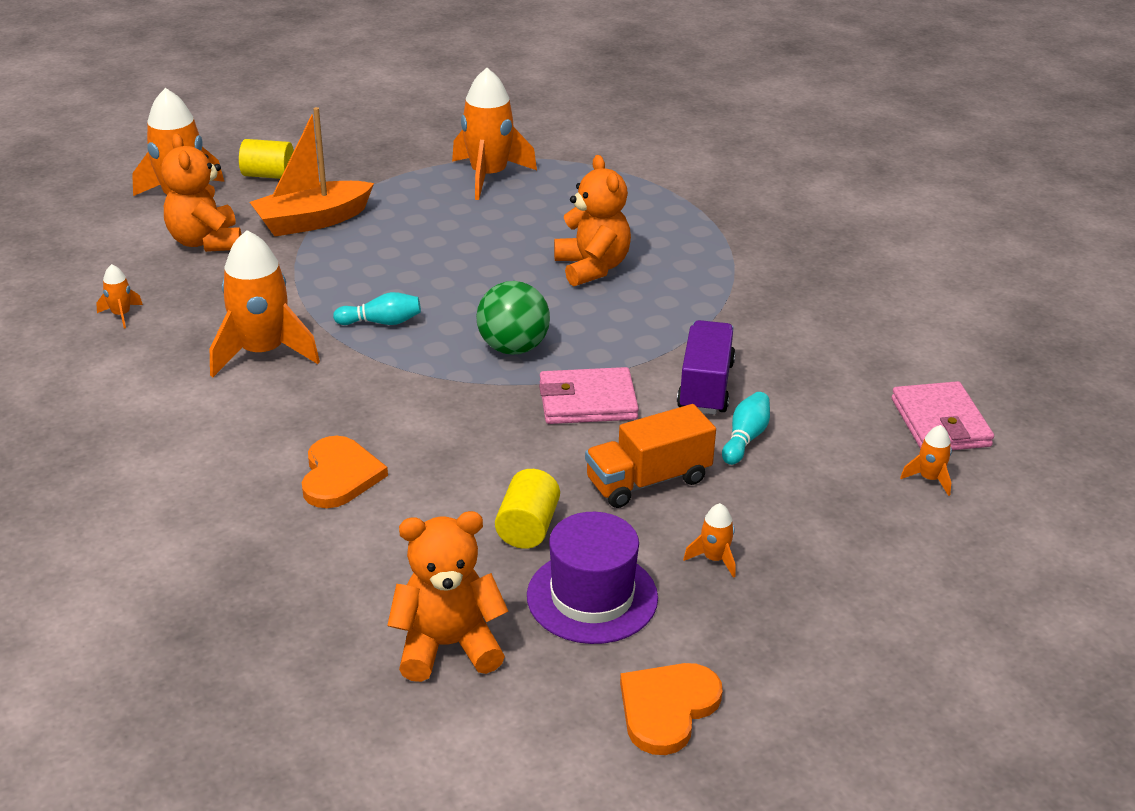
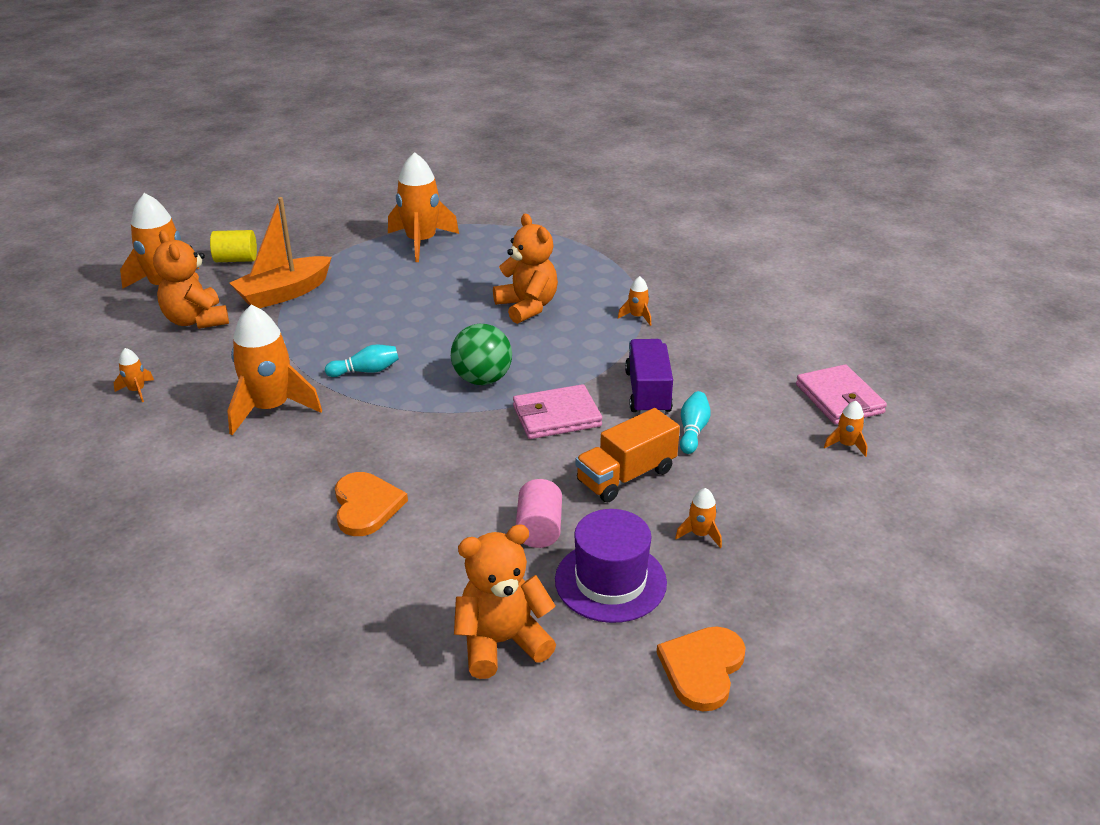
camera: 10 degrees left, 0 degrees up
yellow cylinder [495,469,560,549] -> pink cylinder [516,479,562,548]
none -> orange rocket [618,276,651,326]

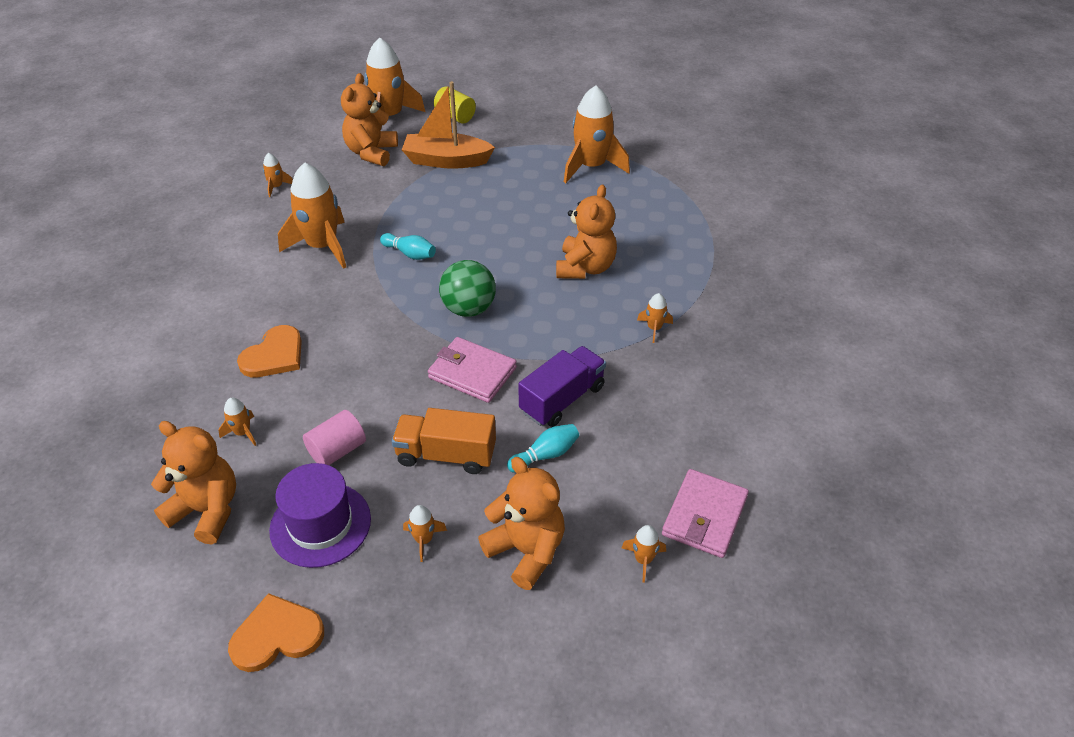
camera: 45 degrees right, 10 degrees up
none -> orange rocket [218,398,256,446]
none -> orange teddy bear [478,457,565,590]

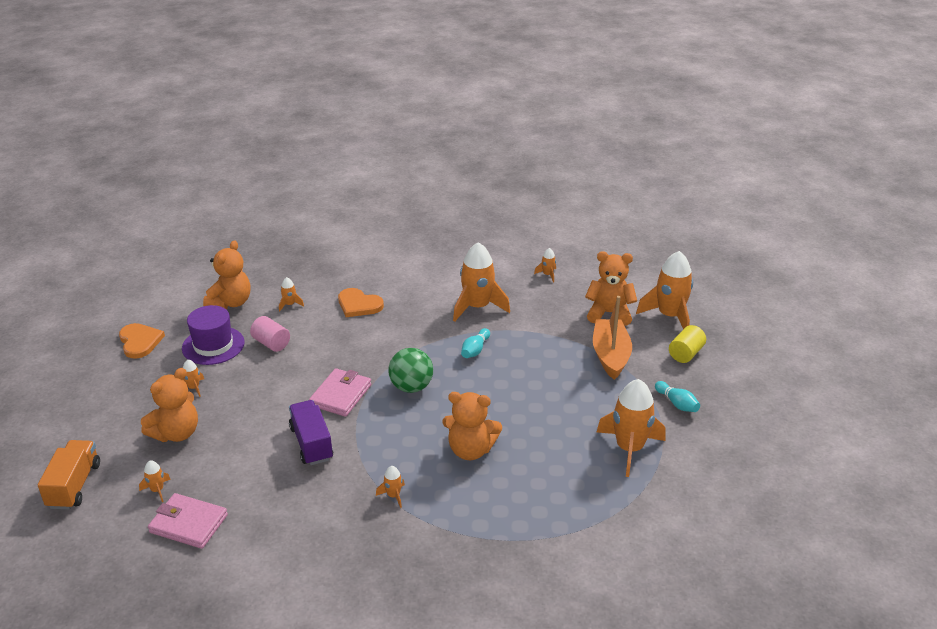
camera: 85 degrees right, 10 degrees down
orange truck [392,408,496,474] -> orange truck moved to [38,440,100,510]
turquoise bowling pin [507,424,580,473] -> turquoise bowling pin moved to [655,381,700,412]
purple truck [518,346,606,427] -> purple truck turned 150 degrees counterclockwise [289,400,333,465]

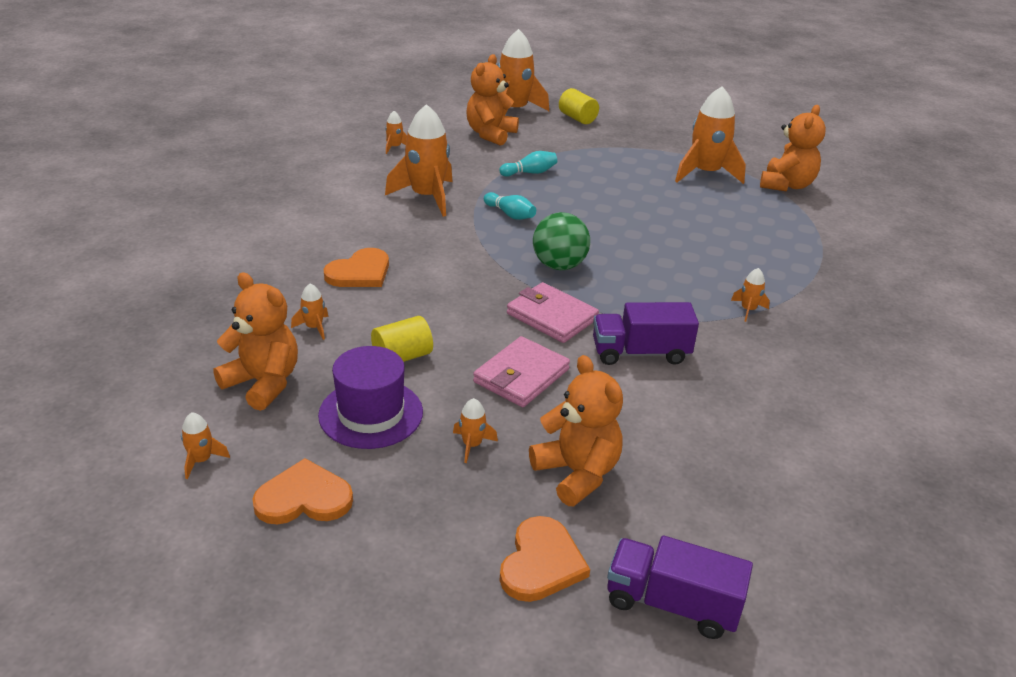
camera: 75 degrees left, 0 degrees up
orange truck [38,440,100,510] -> purple truck [607,536,753,639]
orange rocket [139,460,171,502] -> orange rocket moved to [181,412,230,479]
pink wallet [148,493,228,549] -> pink wallet moved to [473,336,570,407]
pink cylinder [250,316,290,352] -> yellow cylinder [371,316,433,362]
orange teddy bear [442,392,502,460] -> orange teddy bear moved to [760,105,826,191]
orange boat [593,296,632,380] -> none
turquoise bowling pin [655,381,700,412] -> turquoise bowling pin moved to [499,151,557,177]
none -> orange heart [500,516,590,602]

